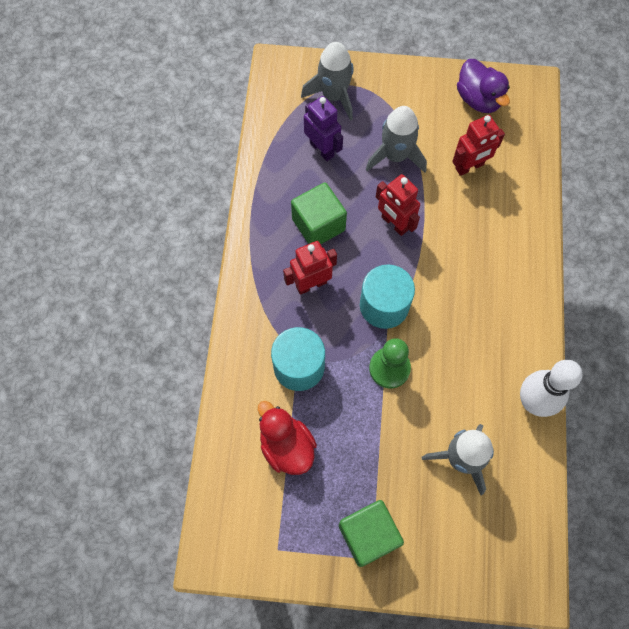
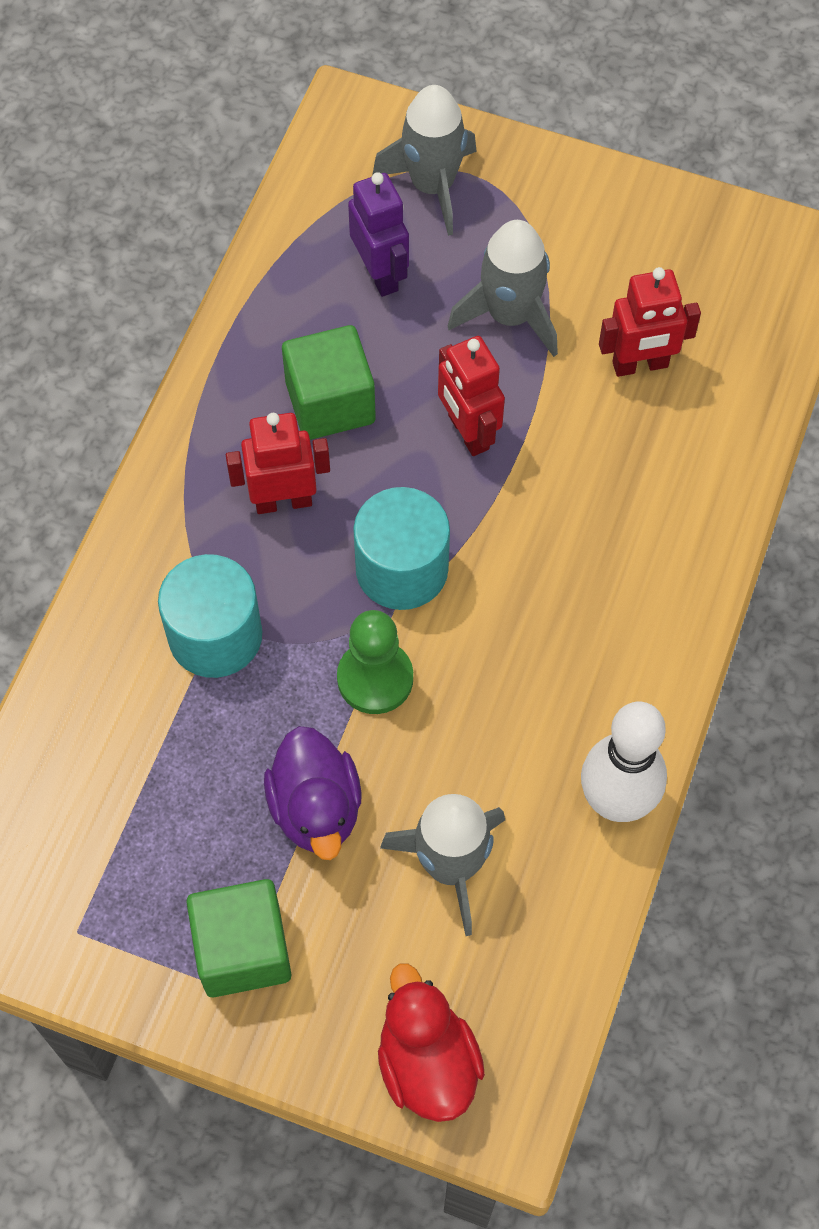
camera: 15 degrees right, 5 degrees down
red duck [258,401,317,475] -> red duck moved to [378,963,485,1122]
purple duck [457,59,510,113] -> purple duck moved to [264,726,362,860]

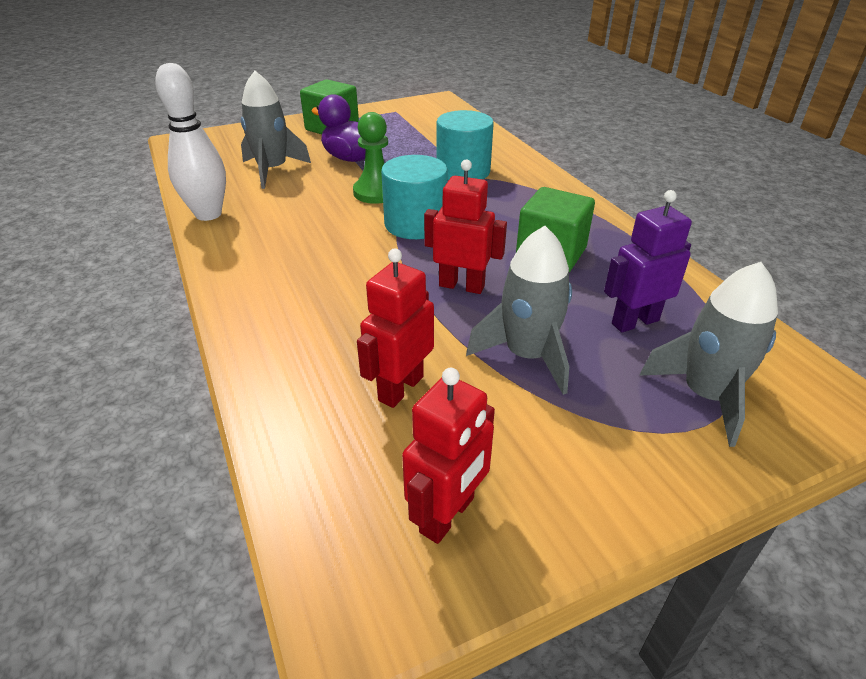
camera: 135 degrees right, 25 degrees down
red robot [226,413,330,514] -> red robot moved to [402,368,495,544]
purple robot [348,172,409,297] -> purple robot turned 135 degrees clockwise [604,190,692,332]
red duck [378,963,485,1122] -> none

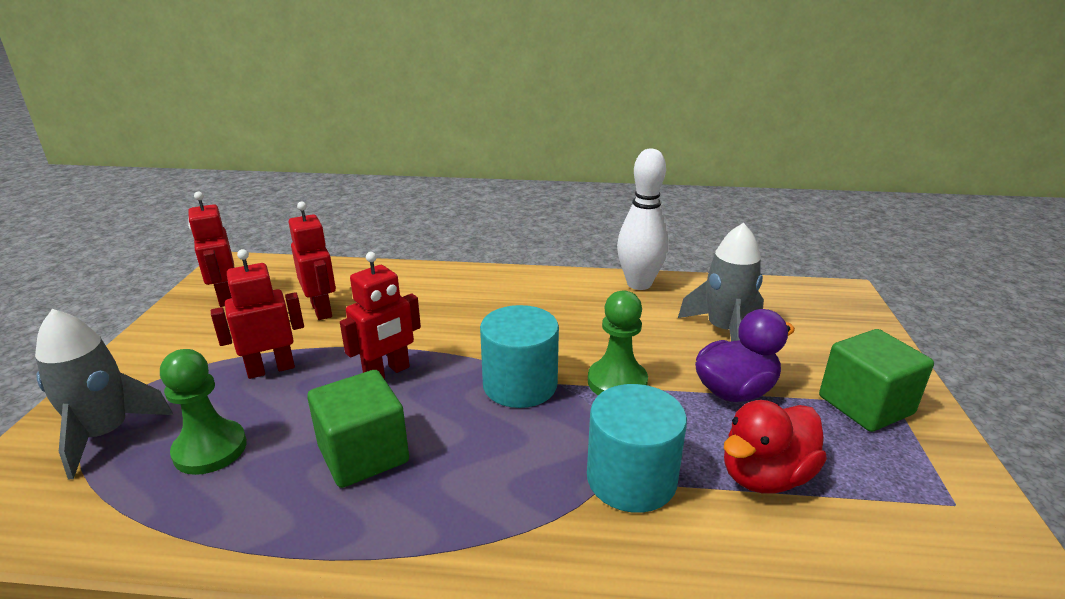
camera: 120 degrees right, 10 degrees down
grey rocket [466,226,572,395] -> red robot [211,249,304,379]
purple robot [604,190,692,332] -> green pawn [160,349,247,475]
none -> red duck [724,400,827,494]

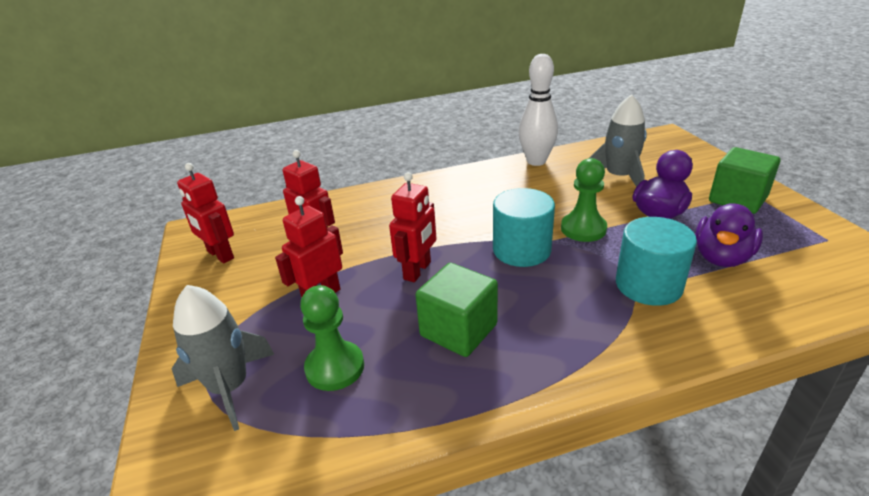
camera: 20 degrees left, 5 degrees up
red duck [724,400,827,494] -> purple duck [695,203,763,267]

